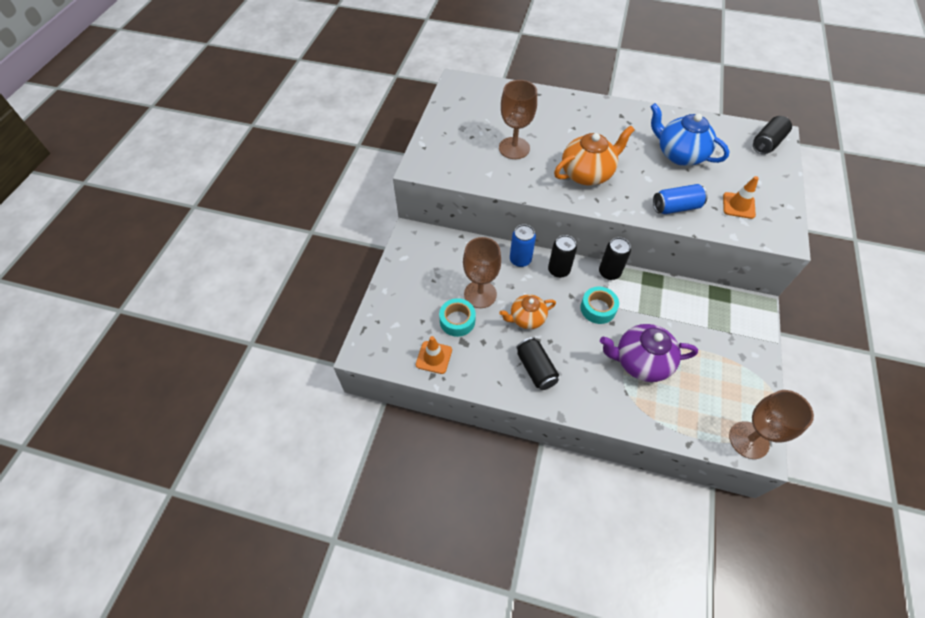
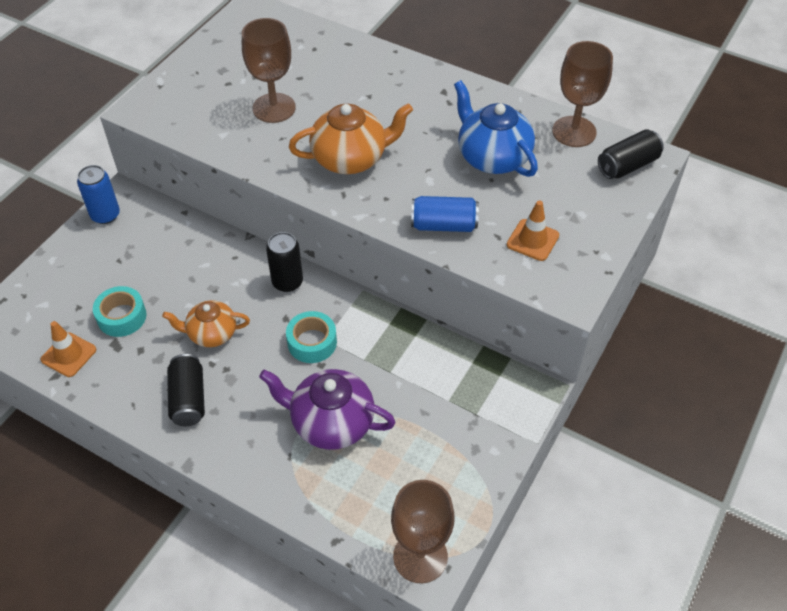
camera: 15 degrees right, 5 degrees down
brown goblet [463,237,501,308] -> brown goblet moved to [552,41,613,147]
blue can [510,224,536,267] -> blue can moved to [77,165,120,224]
black can [599,237,631,280] -> none

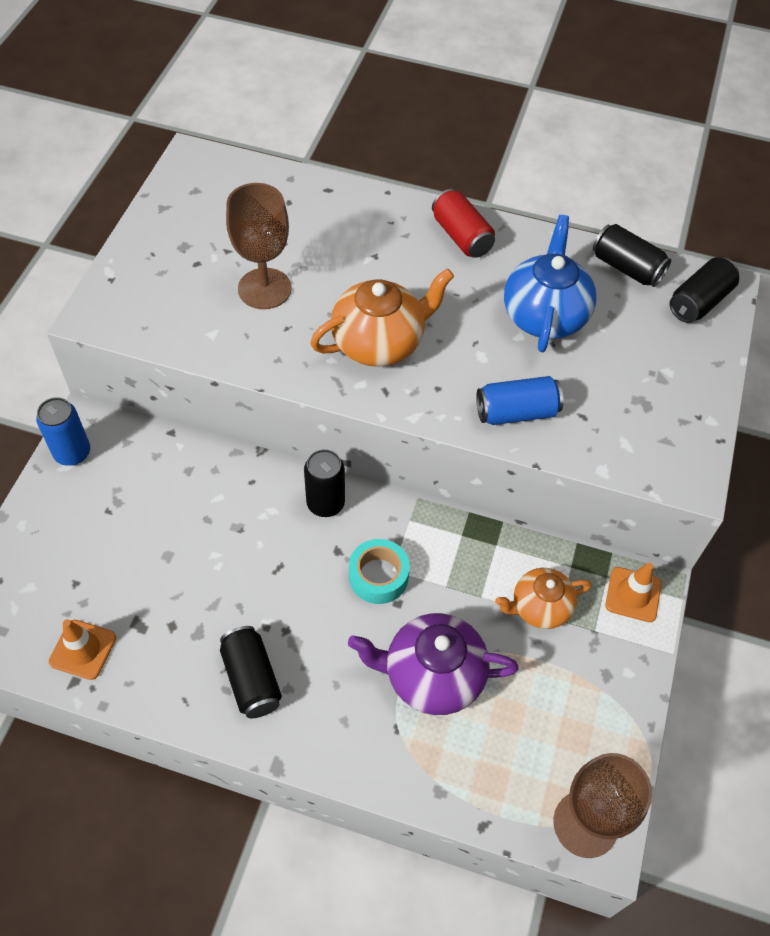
camera: 15 degrees left, 5 degrees up
turquoise tape [93,286,146,337] -> none
orange teapot [162,300,250,347] -> orange teapot moved to [495,568,592,629]
blue teapot [454,80,538,177] -> blue teapot turned 60 degrees clockwise [504,215,597,352]
orange traffic cone [507,201,559,261] -> orange traffic cone moved to [605,563,661,622]
brown goblet [552,41,613,147] -> black can [593,224,671,287]
none -> red can [432,189,495,258]

